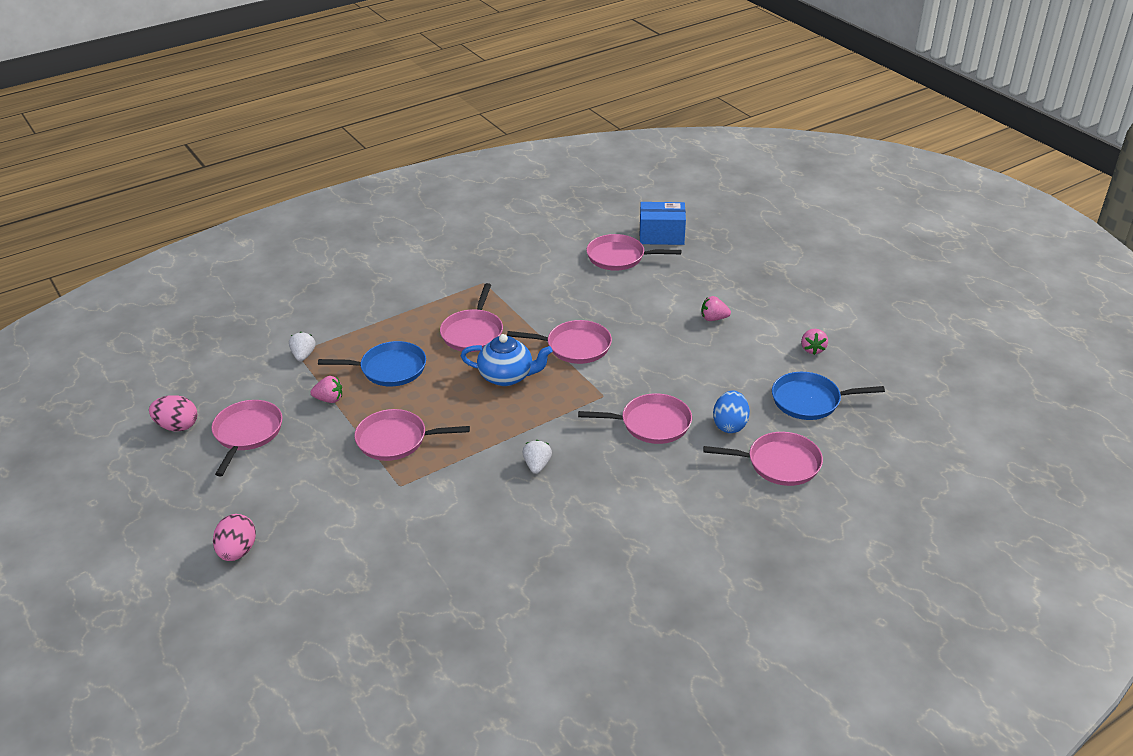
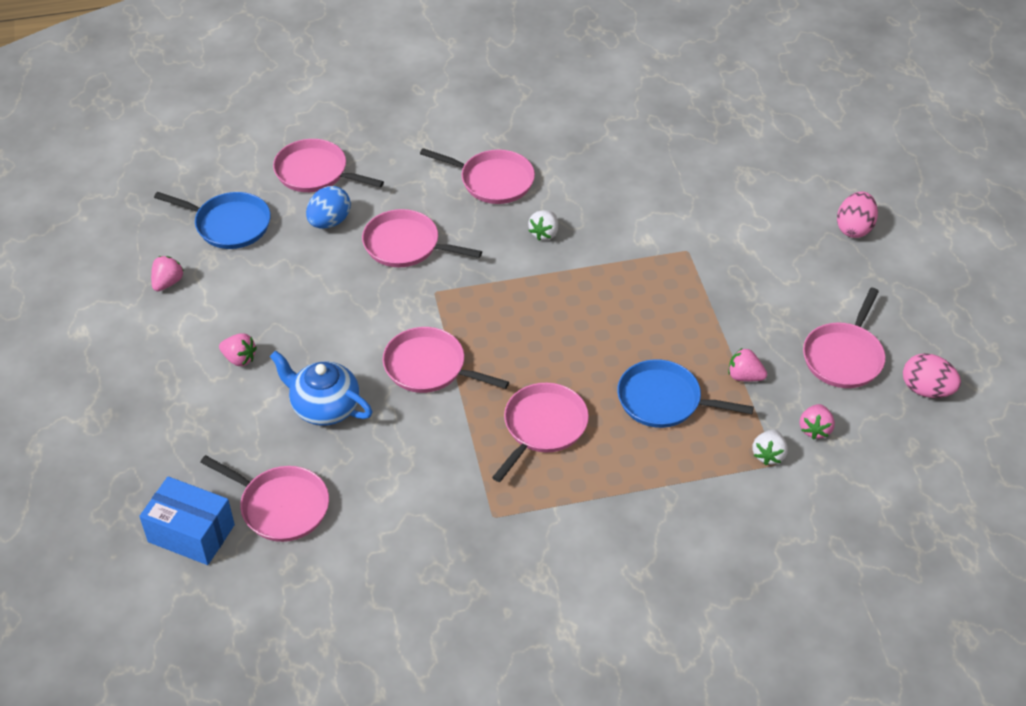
camera: 160 degrees left, 10 degrees up
pink pan [354,409,470,461] -> pink pan moved to [420,148,535,204]
blue teapot [461,334,553,386] -> blue teapot moved to [270,351,372,426]
none -> pink strawberry [800,404,835,440]

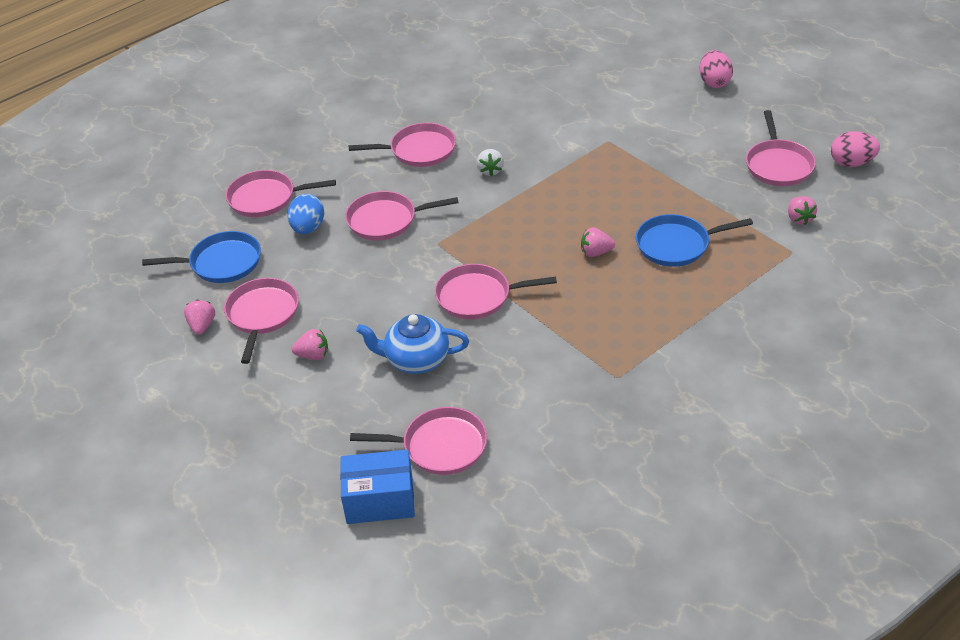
camera: 25 degrees left, 5 degrees down
pink pan [492,383,589,482] -> pink pan moved to [224,278,299,364]
pink strawberry [728,348,767,381] -> pink strawberry moved to [581,227,615,257]
white strawberry [752,430,788,465] -> none

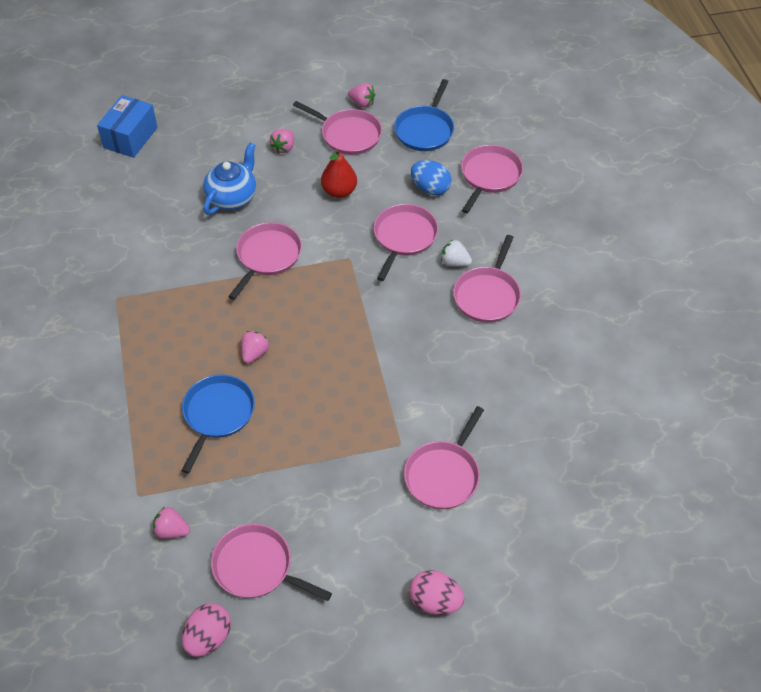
camera: 115 degrees right, 10 degrees up
pink pan [350,407,487,475] -> pink pan moved to [404,406,484,509]
white strawberry [477,149,504,176] -> white strawberry moved to [441,240,472,267]
none -> red pear [321,149,357,198]

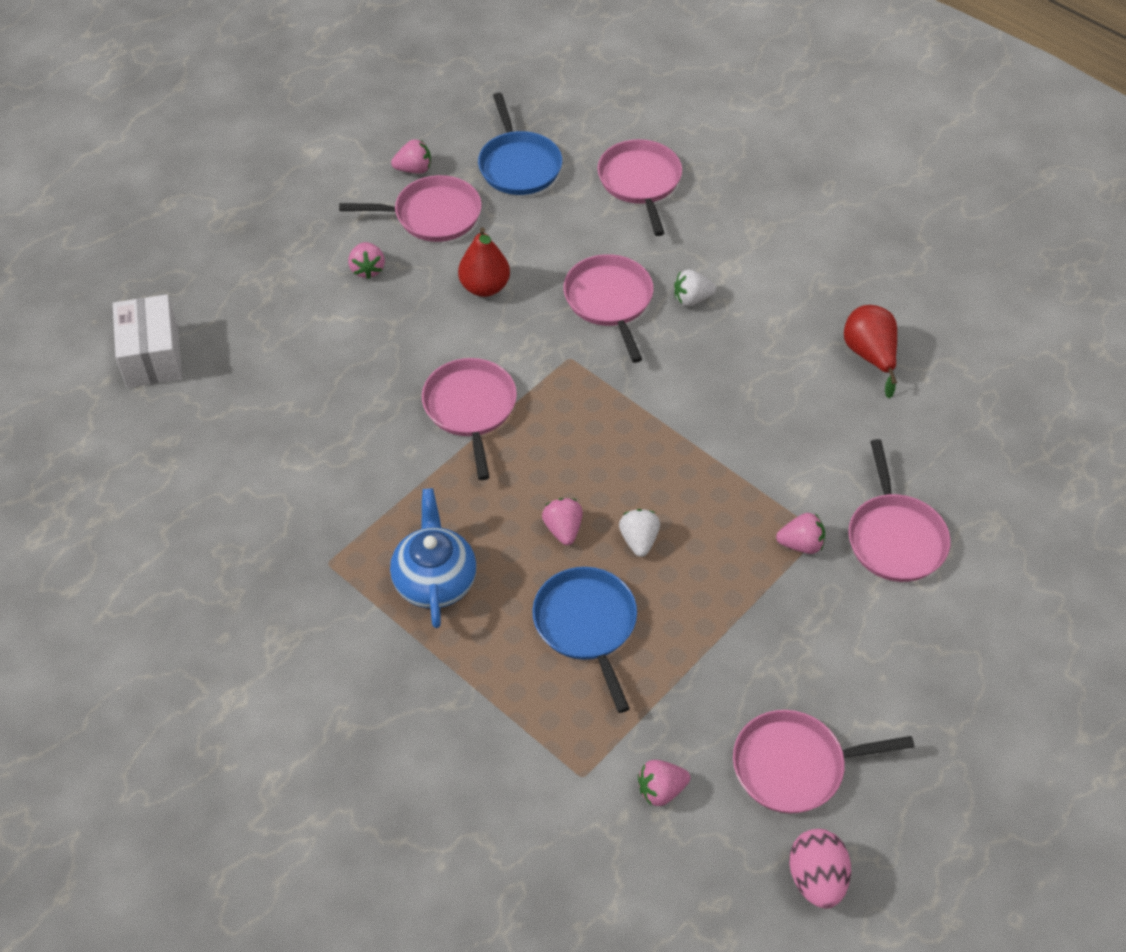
camera: 35 degrees left, 0 degrees up
blue box [97,95,158,158] -> white box [113,294,182,388]
blue teapot [203,143,256,215] -> blue teapot moved to [390,488,477,628]
pink egg [409,570,465,615] -> none
blue egg [411,160,451,195] -> none
pink pan [453,235,521,323] -> none
none -> white strawberry [619,509,660,557]
none -> pink strawberry [776,513,825,554]
none -> red pear [844,305,897,399]

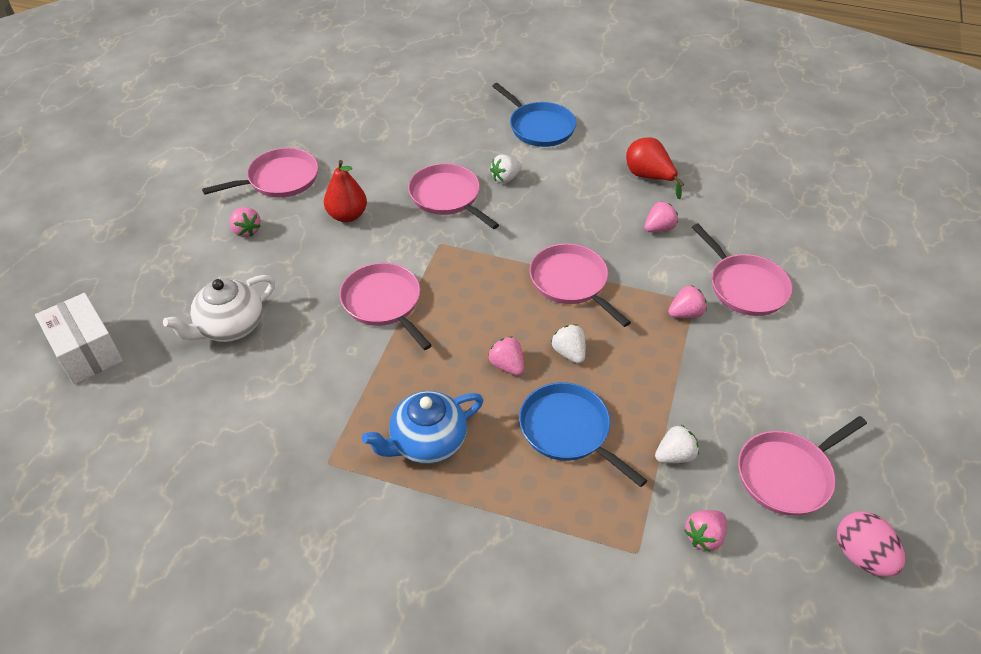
camera: 25 degrees left, 5 degrees down
blue teapot [390,488,477,628] -> blue teapot turned 90 degrees counterclockwise [362,391,483,464]
pink strawberry [391,139,431,174] -> pink strawberry moved to [644,201,678,232]
blue pan [478,93,562,195] -> blue pan moved to [492,83,576,147]
pink pan [597,139,682,236] -> pink pan moved to [529,244,631,327]
none -> white teapot [163,275,275,342]
none -> white strawberry [655,425,699,463]

